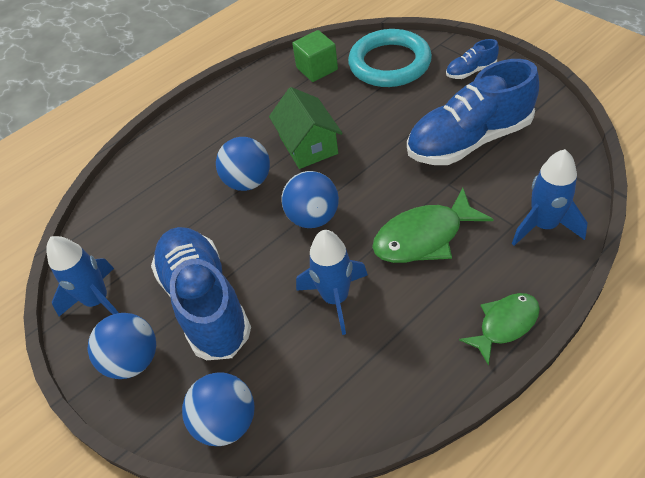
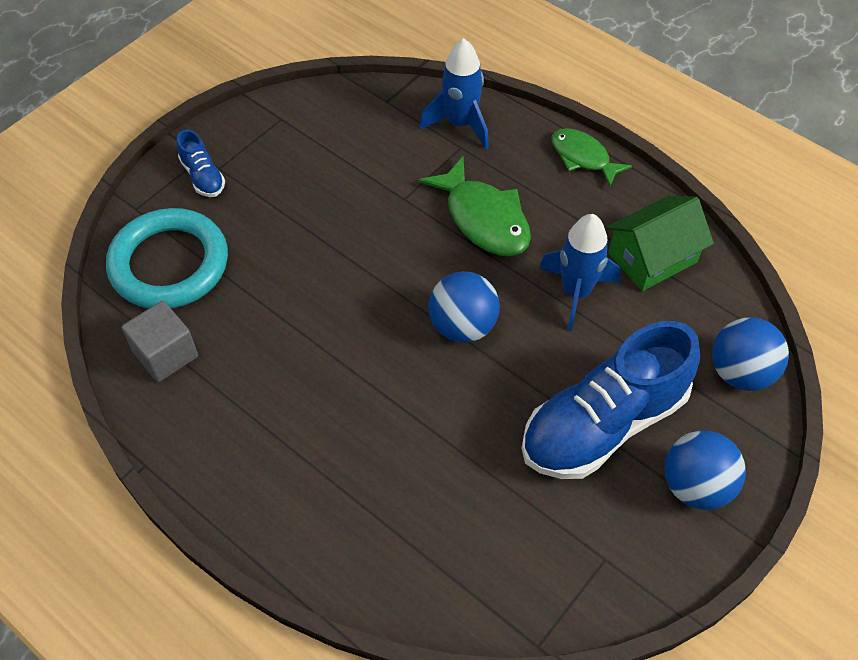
camera: 105 degrees left, 5 degrees up
blue rocket [46,236,118,316] -> none
blue ball [216,137,270,191] -> none
green house [269,87,343,169] -> green house moved to [606,196,714,291]
green cube [292,30,338,82] -> grey cube [122,301,198,382]
blue shoe [407,59,539,165] -> none

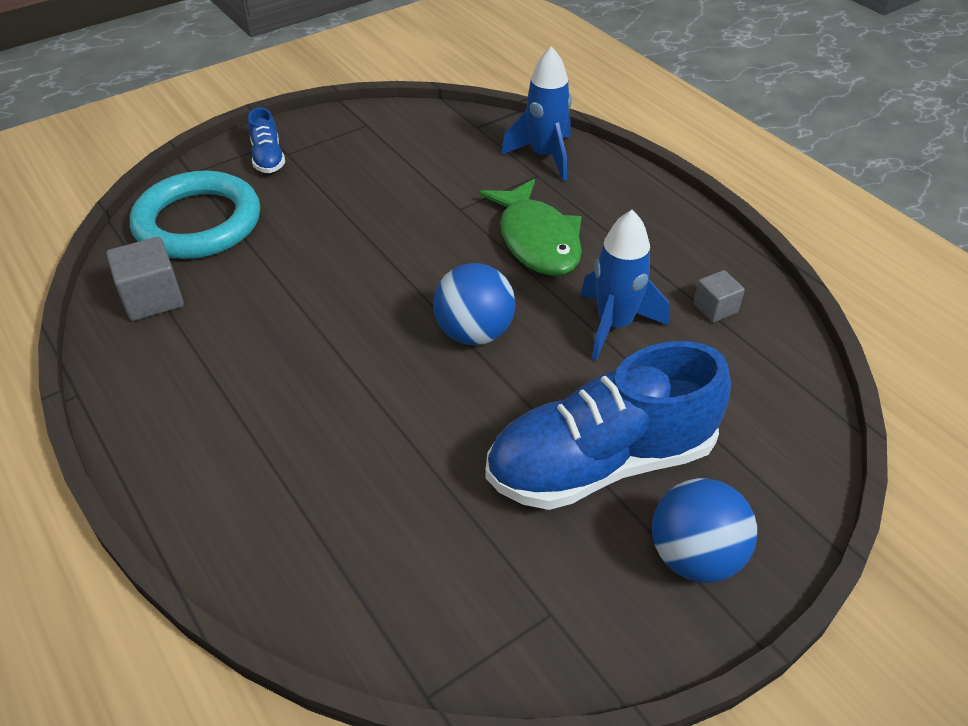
camera: 15 degrees right, 10 degrees down
green fish [551,128,632,187] -> none
green house [606,196,714,291] -> grey cube [693,270,745,322]
blue ball [712,317,789,391] -> none

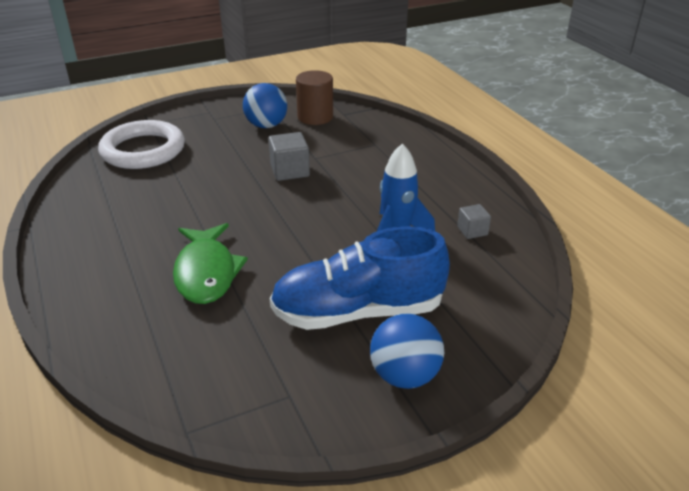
camera: 10 degrees right, 10 degrees down
grey cube [106,237,184,321] -> grey cube moved to [268,132,310,181]
turquoise ring [130,171,260,259] -> white ring [98,120,185,169]
blue shoe [248,107,285,173] -> none
blue ball [433,263,515,345] -> blue ball moved to [243,83,287,128]
green fish [479,179,582,276] -> green fish moved to [173,223,248,304]
blue rocket [501,46,572,181] -> none
none -> brown cylinder [296,70,333,125]

